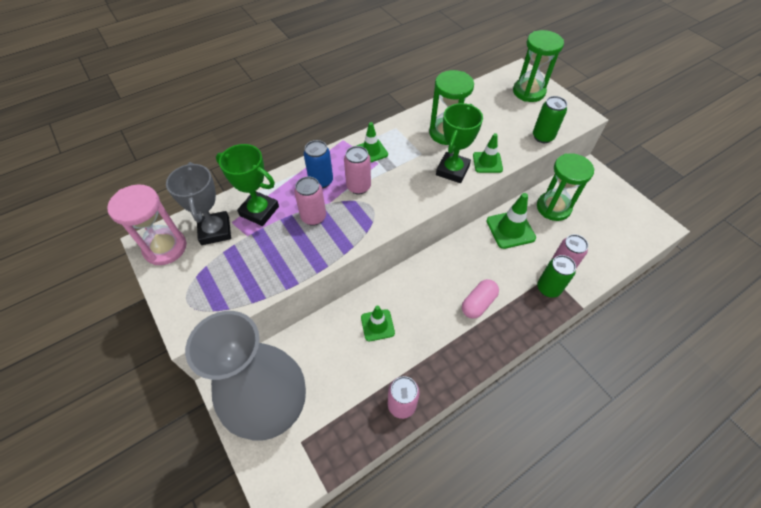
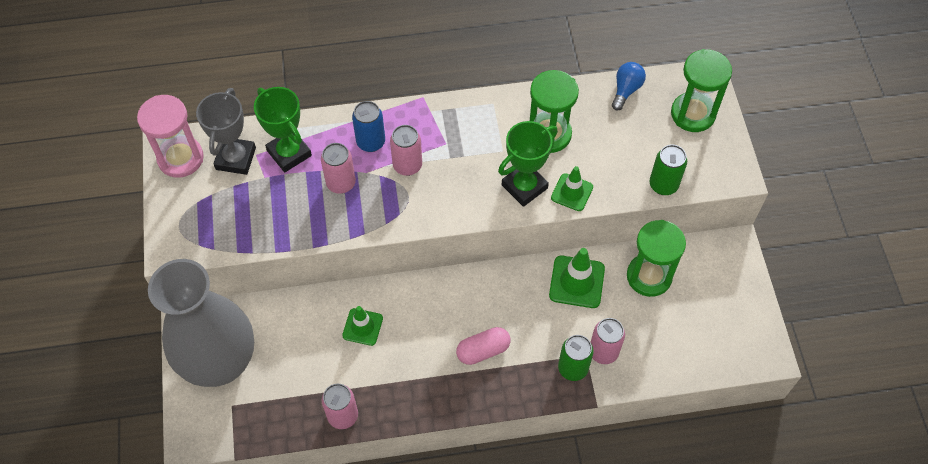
camera: 25 degrees right, 5 degrees up
green traffic cone [356,122,388,163] -> none
none -> blue light bulb [612,62,646,111]

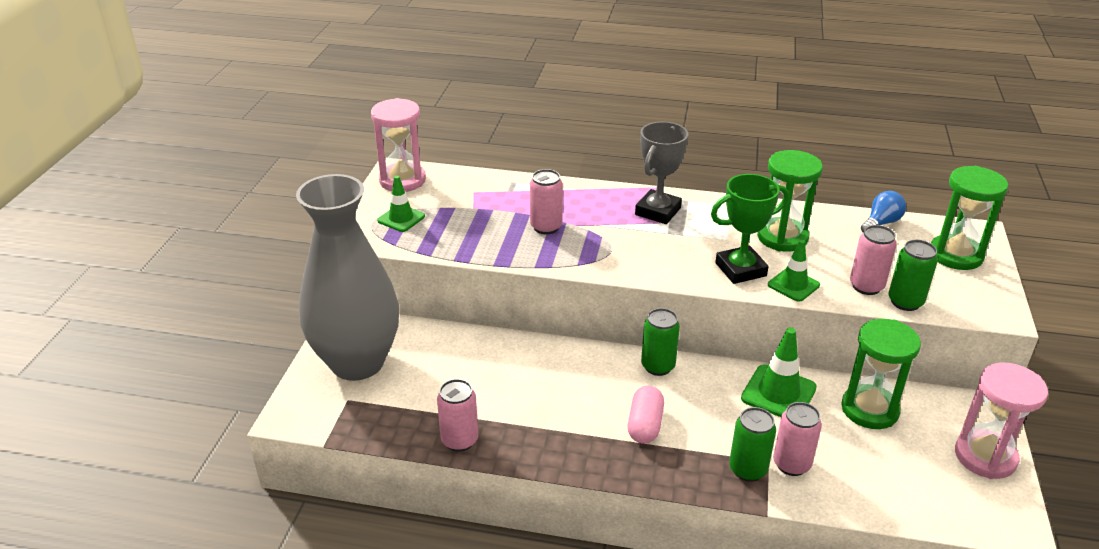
camera: 20 degrees right, 25 degrees down
grey trophy [196,88,256,175] -> grey trophy moved to [635,122,688,224]
green trophy [254,87,312,172] -> none
green traffic cone [342,306,383,346] -> green traffic cone moved to [377,176,425,232]
blue can [352,101,385,152] -> none
pink can [390,125,422,176] -> pink can moved to [850,225,897,295]
pink capsule [456,327,511,365] -> pink capsule turned 75 degrees counterclockwise [628,386,664,444]
none -> green can [641,308,680,376]
none -> pink hourglass [955,362,1048,479]

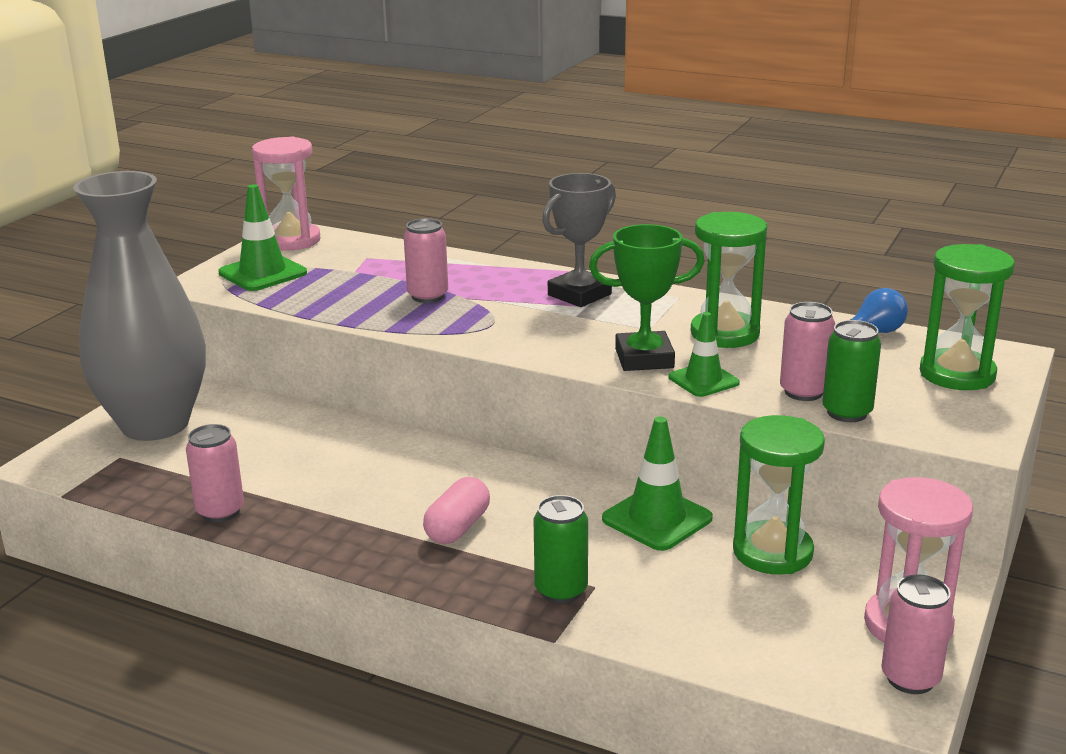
camera: 15 degrees right, 10 degrees down
green traffic cone [377,176,425,232] -> green traffic cone [218,184,307,291], size x1.51
green can [641,308,680,376] -> none
pink can [773,402,822,476] -> pink can moved to [881,575,953,694]

